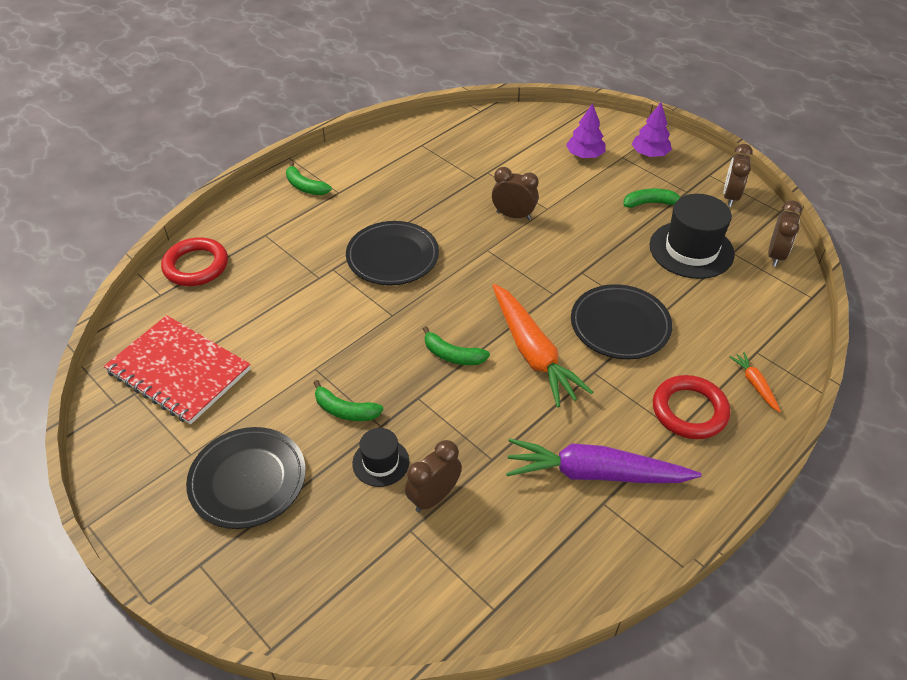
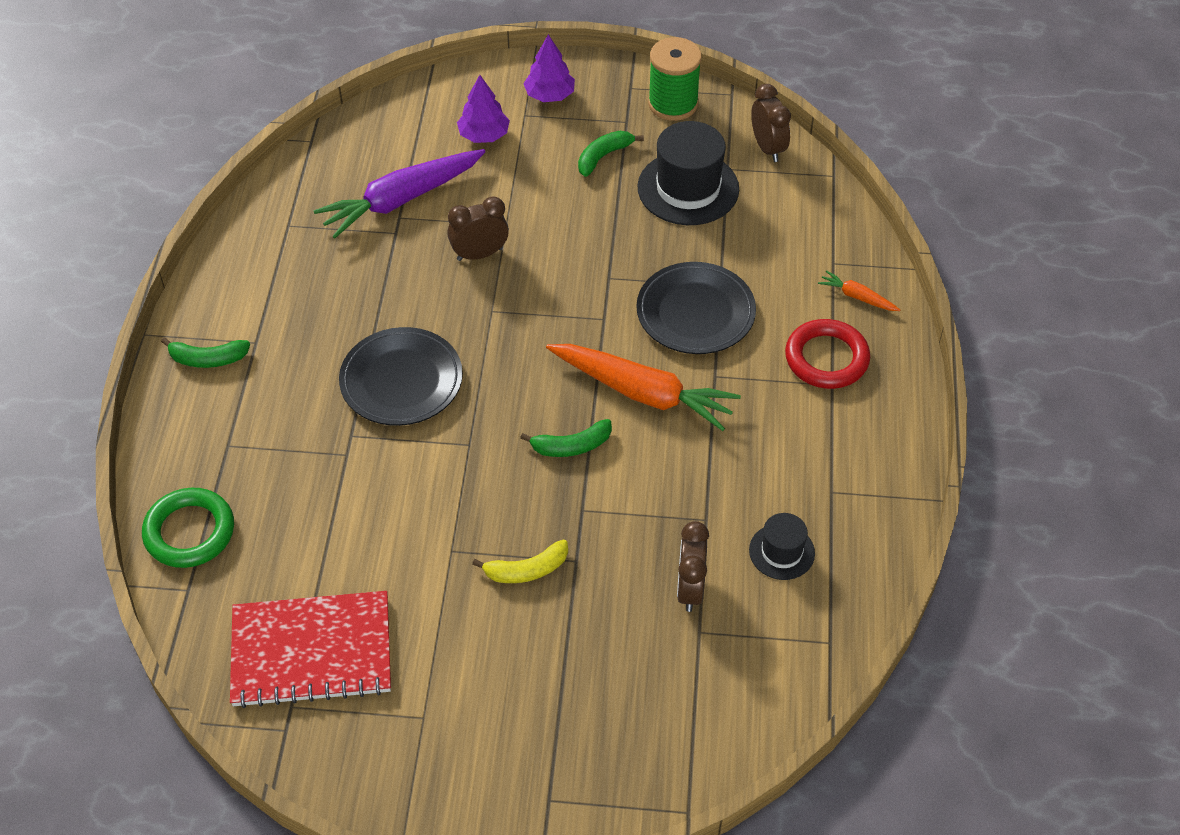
camera: 40 degrees left, 5 degrees up
red ring [161,237,228,286] -> green ring [142,488,234,568]
black plate [186,427,306,529] -> none
green banana [313,380,384,421] -> yellow banana [472,539,568,583]
black hat [352,428,409,487] -> black hat moved to [749,513,815,580]
purple carrot [506,438,702,483] -> purple carrot moved to [314,149,485,238]
brown clock [723,144,753,207] -> green spool [648,37,702,121]

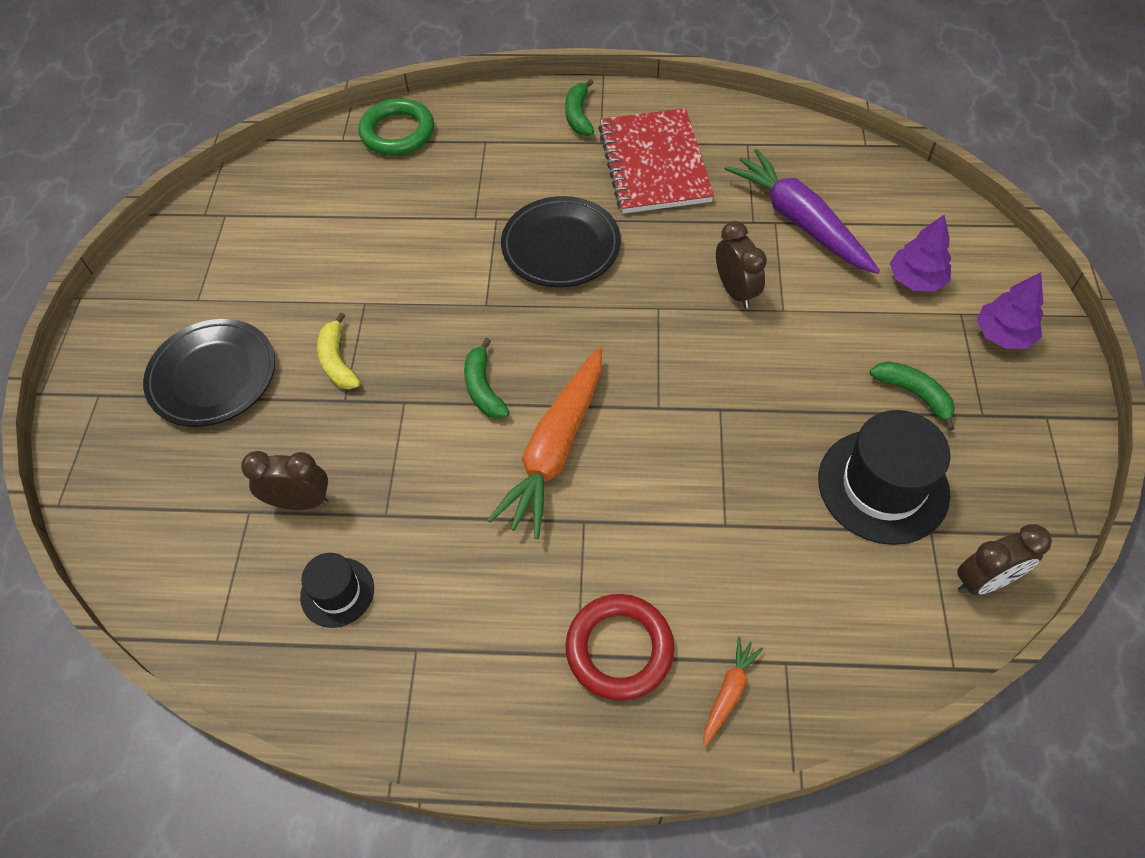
camera: 90 degrees right, 5 degrees up
red notebook [230,591,391,708] -> red notebook moved to [598,108,714,214]
black plate [636,262,756,354] -> black plate moved to [143,319,275,427]
green spool [648,37,702,121] -> none

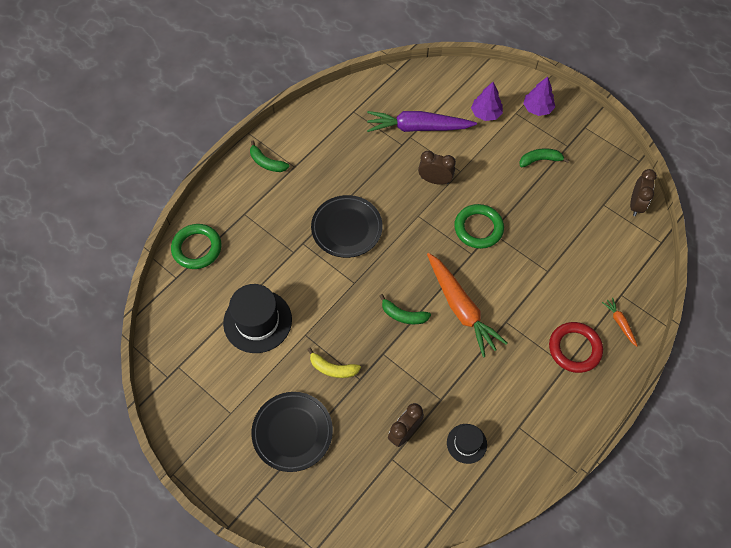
camera: 55 degrees left, 5 degrees up
red notebook [598,108,714,214] -> none
black hat [818,410,951,545] -> black hat moved to [223,284,292,353]
none -> green ring [454,204,504,249]

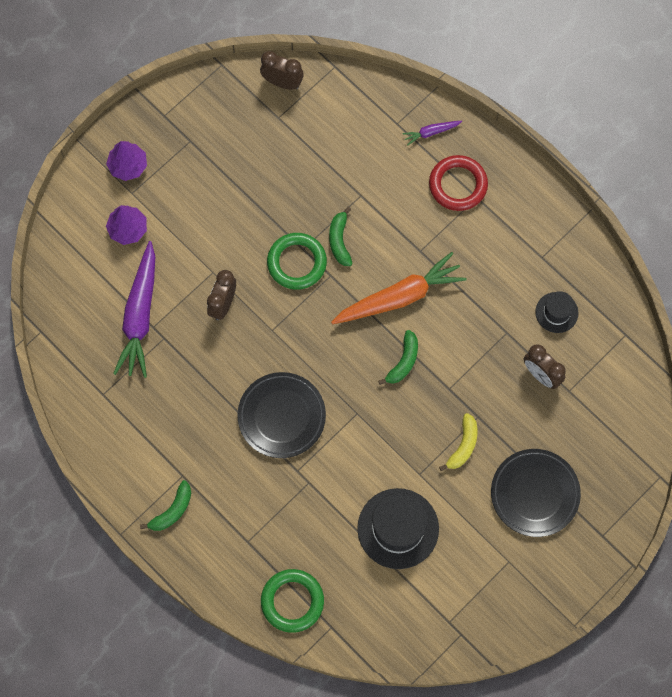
camera: 85 degrees left, 10 degrees up
green banana [519,148,569,167] -> green banana moved to [329,207,353,266]
orange carrot [602,298,638,347] -> purple carrot [402,121,462,146]

